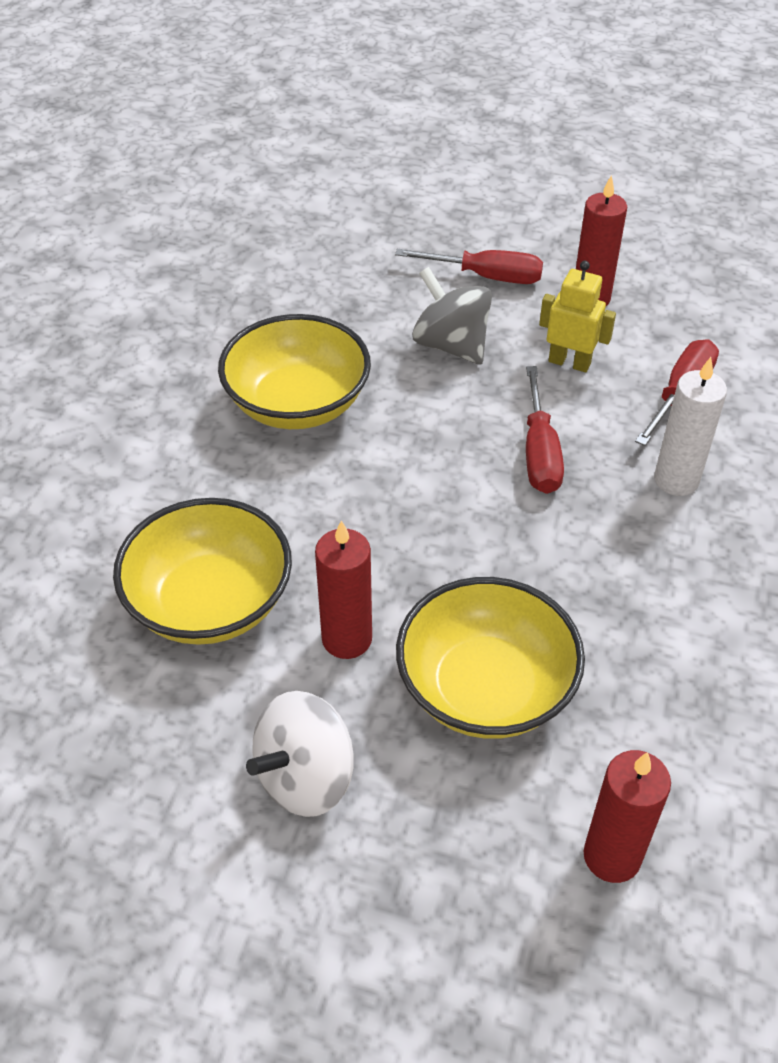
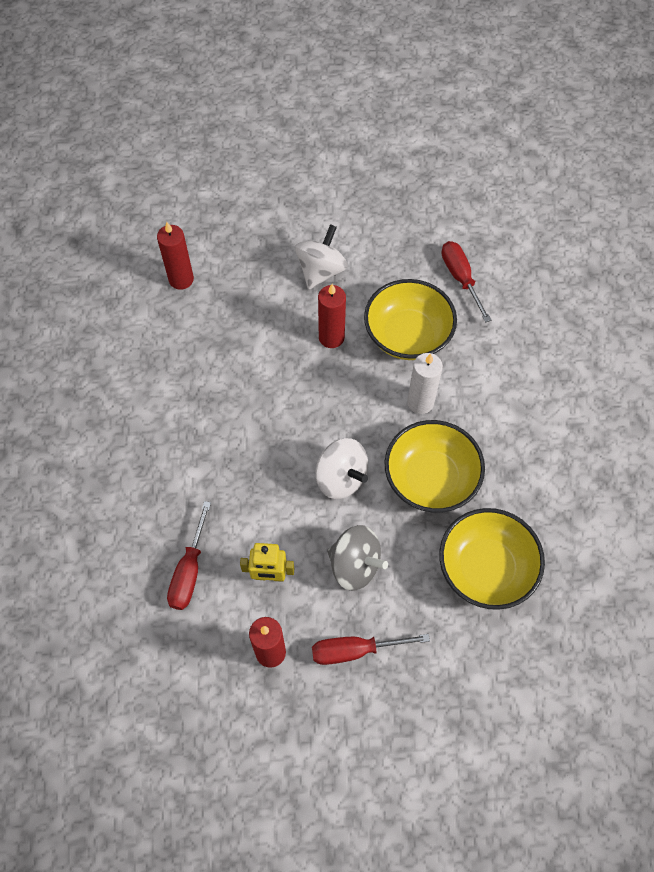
camera: 160 degrees right, 15 degrees up
yellow bowl [396,577,585,739] -> yellow bowl moved to [439,508,545,610]
red screwdriver [526,366,564,494] -> red screwdriver moved to [442,241,491,322]
white candle [654,357,727,496] -> white candle moved to [407,353,443,414]
none -> white spinning top [316,438,368,499]

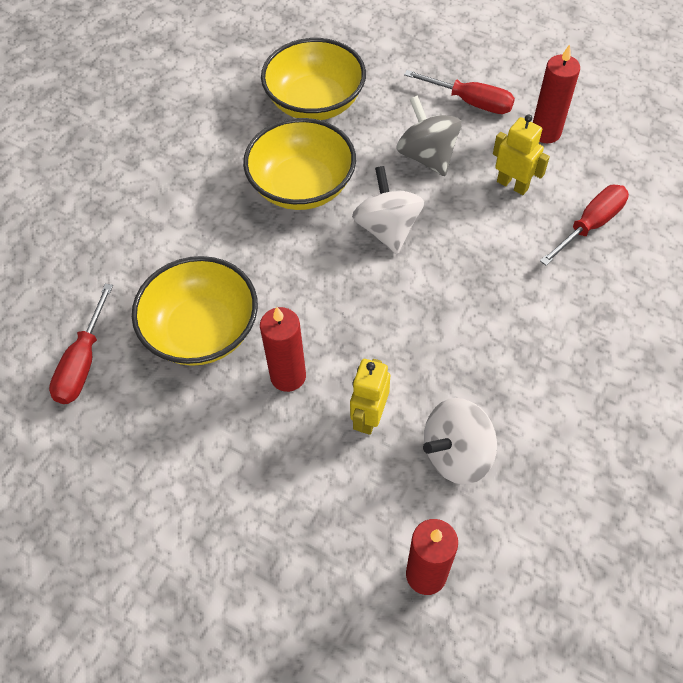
camera: 145 degrees left, 5 degrees down
white spinning top [295,224,348,290] -> white spinning top moved to [423,398,497,485]
white candle [407,353,443,414] -> none
none -> yellow robot [350,359,390,435]

